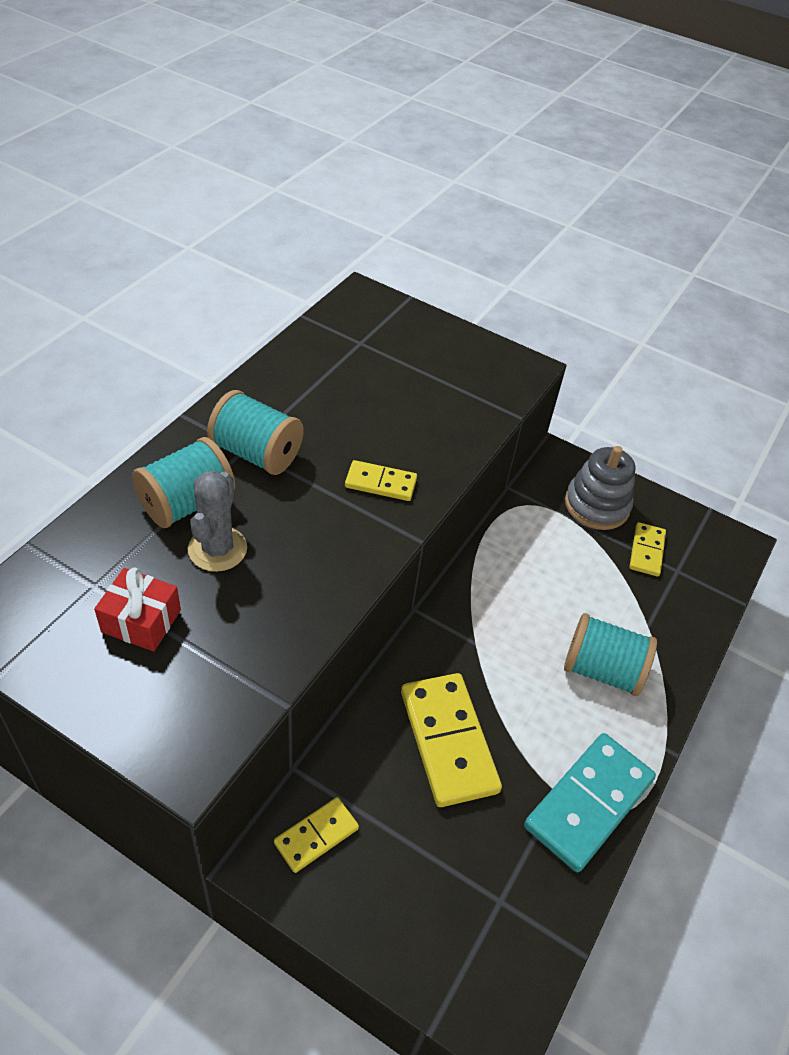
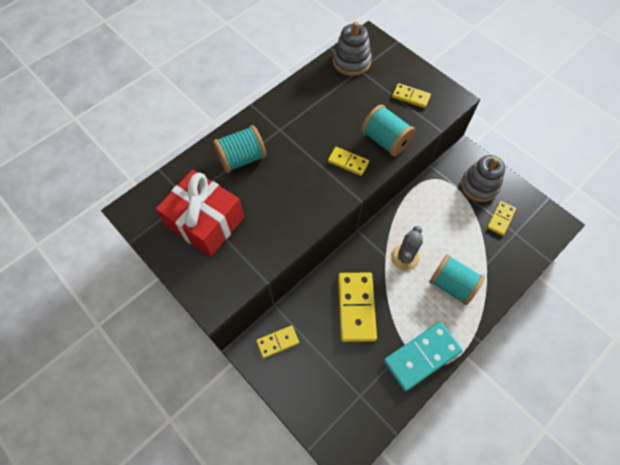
camera: 20 degrees right, 15 degrees up
red gift [94,568,181,651] -> red gift [156,170,244,257], size x1.88
grey cactus [188,471,247,572] -> grey cactus moved to [391,226,423,271]
turquoise spool [207,390,304,475] -> turquoise spool moved to [361,105,415,157]
none -> grey stacking toy [333,22,372,76]
none -> yellow domino [392,83,431,108]

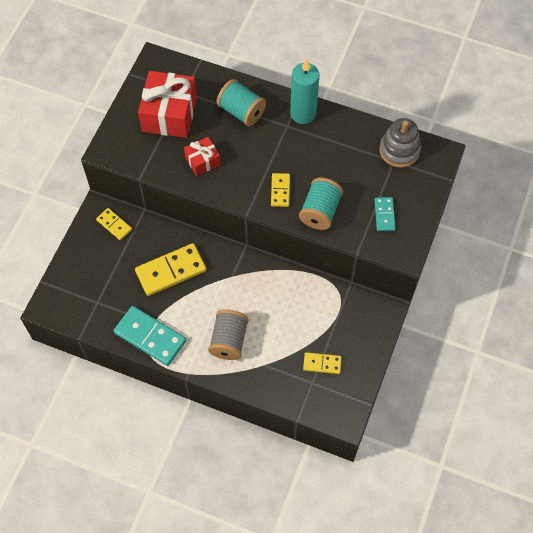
camera: 65 degrees right, 0 degrees up
grey cactus [391,226,423,271] -> none
yellow domino [392,83,431,108] -> turquoise domino [374,197,396,231]
turquoise spool [429,254,485,305] -> grey spool [208,309,249,360]
grey stacking toy [461,155,505,202] -> none
none -> red gift [184,137,220,176]
none -> turquoise candle [290,58,319,124]

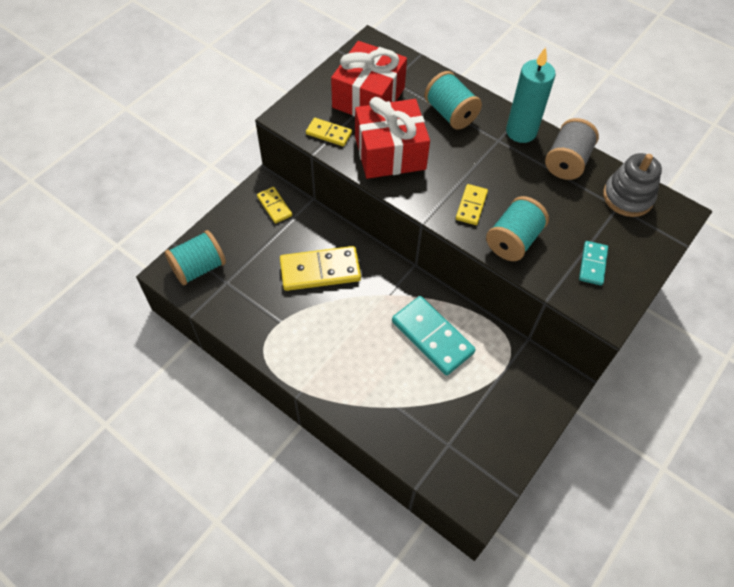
camera: 15 degrees right, 5 degrees down
turquoise domino [114,306,186,366] -> turquoise domino moved to [392,296,476,375]
red gift [184,137,220,176] -> red gift [355,97,430,179], size x1.88
grey spool [208,309,249,360] -> grey spool moved to [545,118,599,180]
yellow domino [303,352,342,374] -> yellow domino moved to [306,118,352,146]
none -> turquoise spool [165,230,226,286]

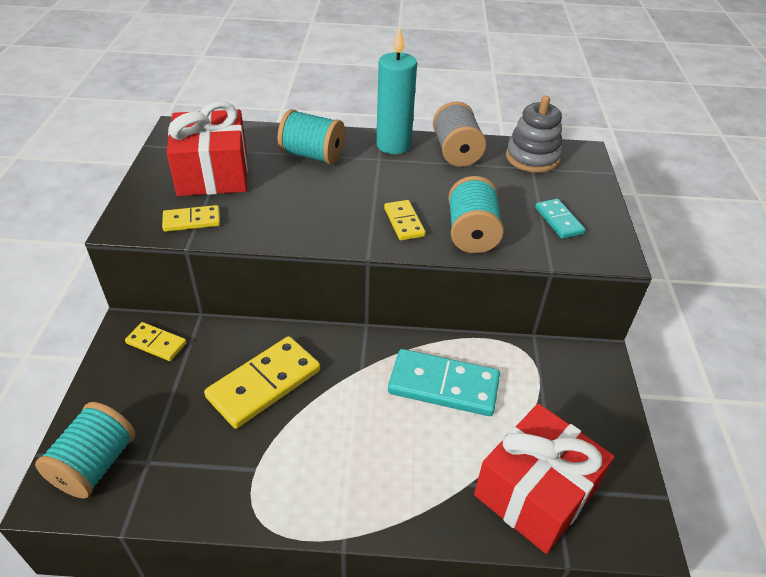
camera: 35 degrees left, 15 degrees down
red gift [355,97,430,179] -> red gift moved to [474,403,614,554]

